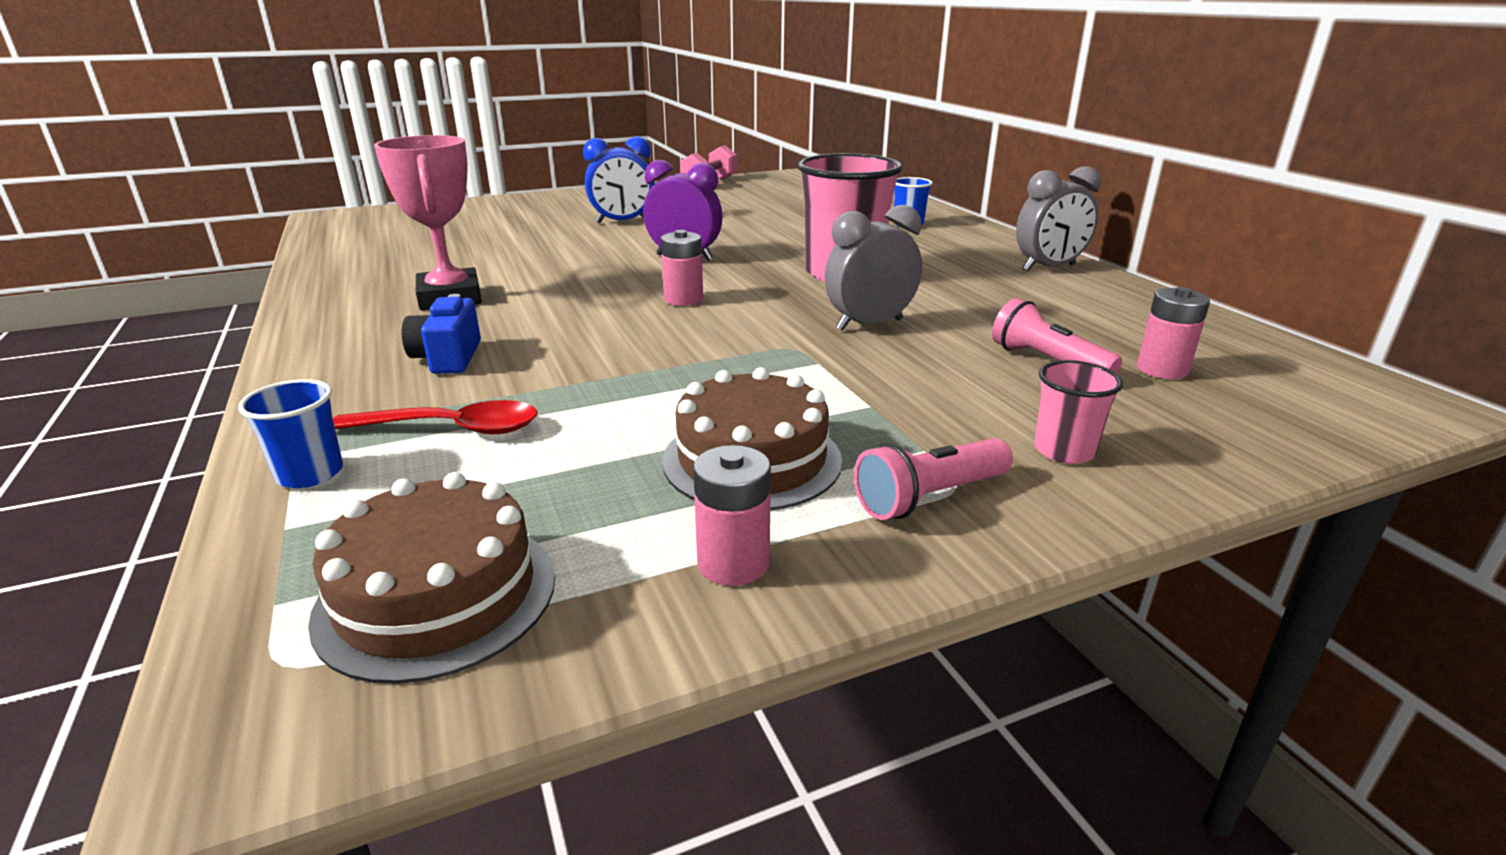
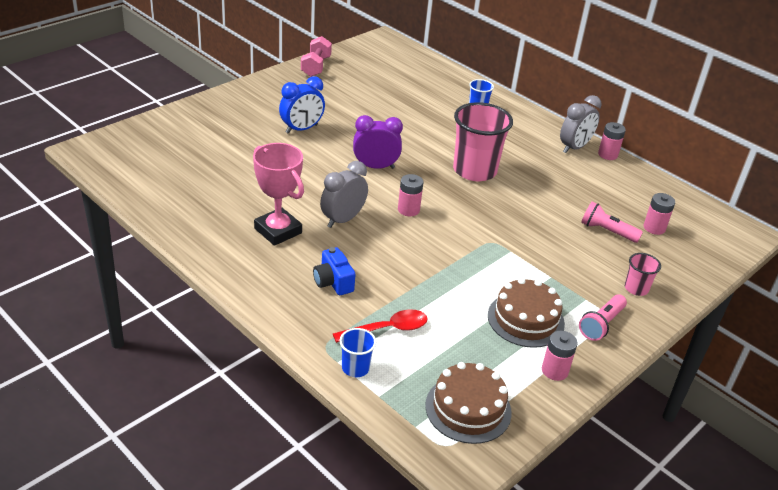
camera: 25 degrees left, 10 degrees up
grey clock [825,205,922,331] -> grey clock moved to [320,161,368,228]
none -> pink battery [598,122,626,160]

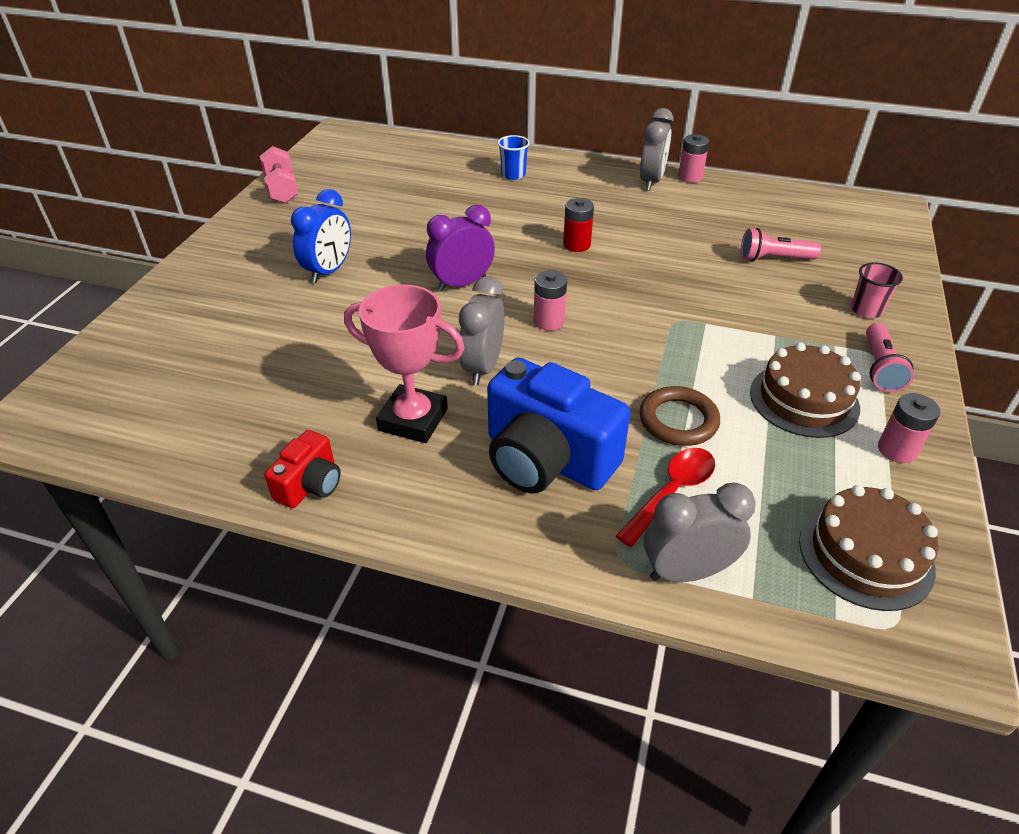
camera: 25 degrees left, 5 degrees up
blue camera [313,247,355,295] -> blue camera [487,358,631,494], size x1.99
blue cup [339,328,376,377] -> grey clock [644,483,756,582]
pink cup [453,102,513,181] -> red battery [563,198,594,252]
pink battery [644,193,675,235] -> none
none -> red camera [265,430,341,508]
none -> brown ring [639,386,720,446]

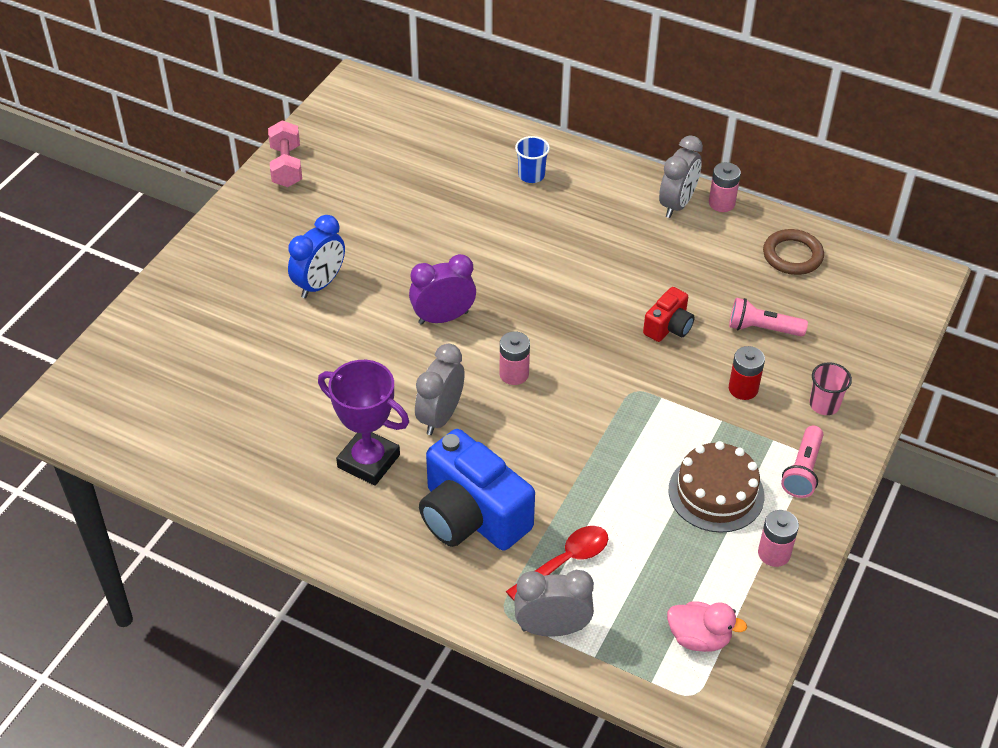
camera: 10 degrees right, 5 degrees up
red camera [265,430,341,508] -> red camera moved to [643,287,695,342]
pink trophy [344,285,465,443] -> purple trophy [318,360,409,486]
red battery [563,198,594,252] -> red battery moved to [729,346,765,400]
brown ring [639,386,720,446] -> brown ring moved to [763,229,824,275]
brown cake [799,485,938,611] -> pink duck [667,601,747,652]

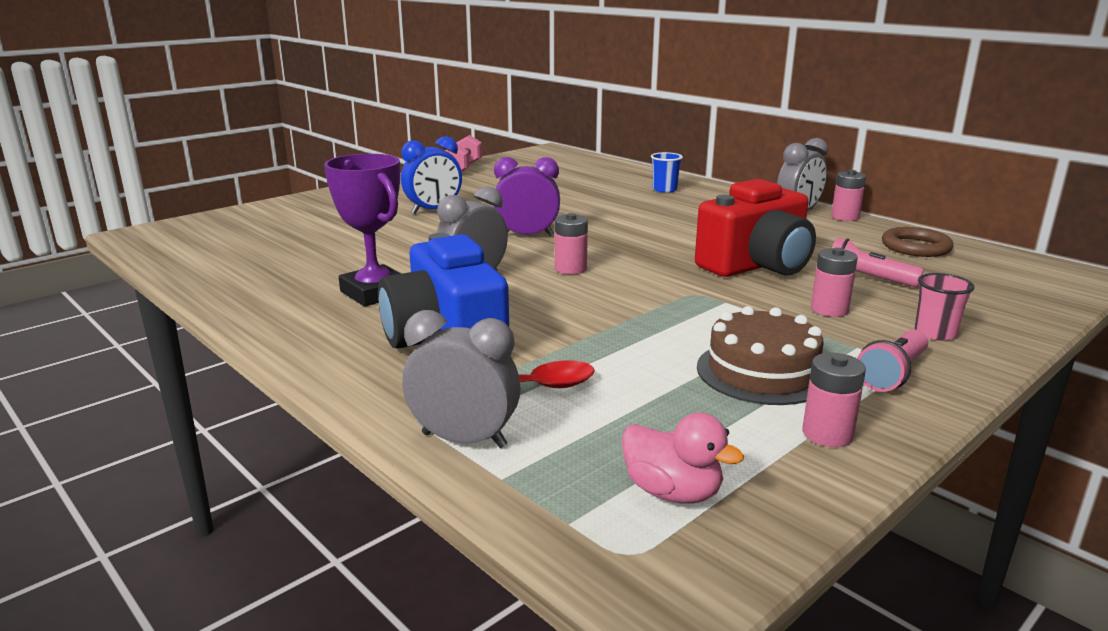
camera: 20 degrees right, 25 degrees down
red camera [643,287,695,342] -> red camera [695,179,816,277], size x1.99
red battery [729,346,765,400] -> pink battery [811,248,858,317]

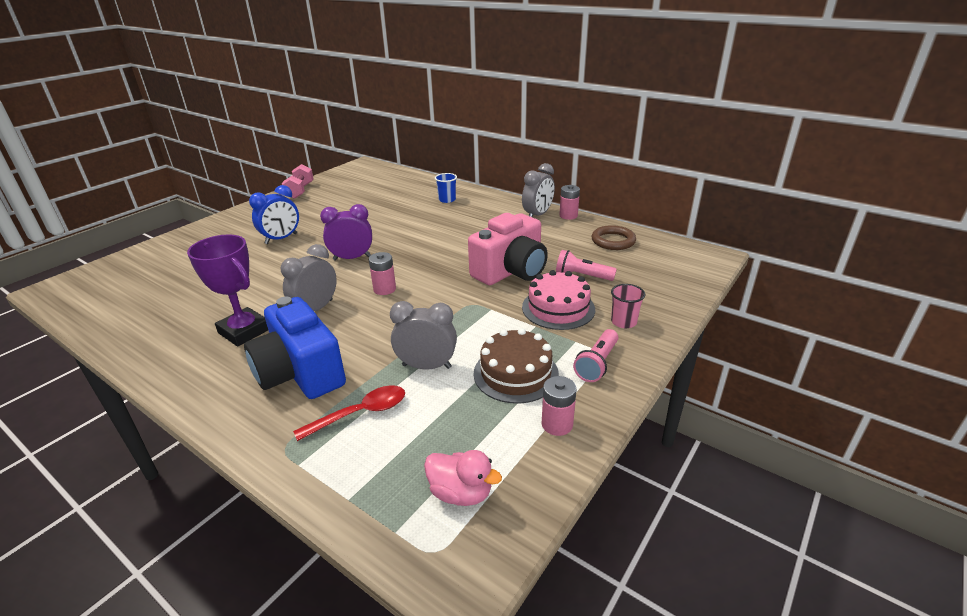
camera: 10 degrees left, 10 degrees up
grey clock [402,310,520,448] -> grey clock moved to [390,301,457,369]
red camera [695,179,816,277] -> pink camera [468,213,548,285]
pink battery [811,248,858,317] -> pink cake [522,270,595,330]

